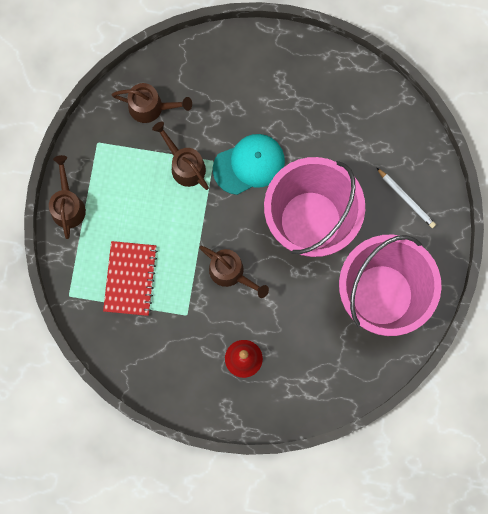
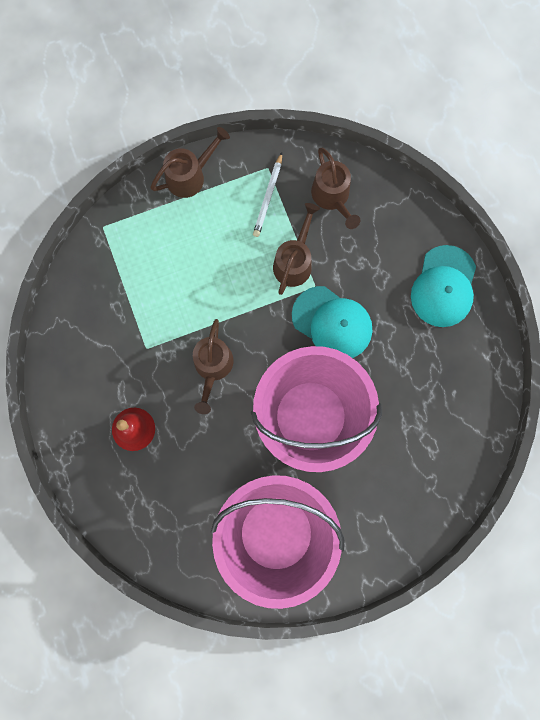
camera: 60 degrees right, 0 degrees up
red notebook [103,241,158,316] -> none
white pencil [377,168,436,228] -> white pencil moved to [253,152,282,237]
none -> turquoise cap [411,245,476,327]

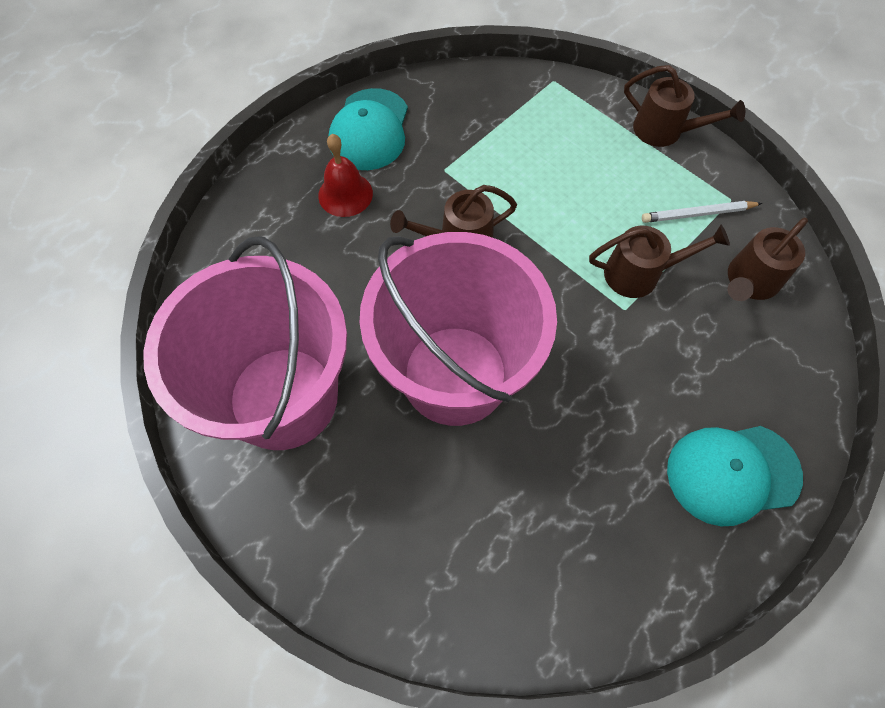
camera: 65 degrees right, 15 degrees down
turquoise cap [292,286,372,358] -> turquoise cap moved to [328,88,408,170]

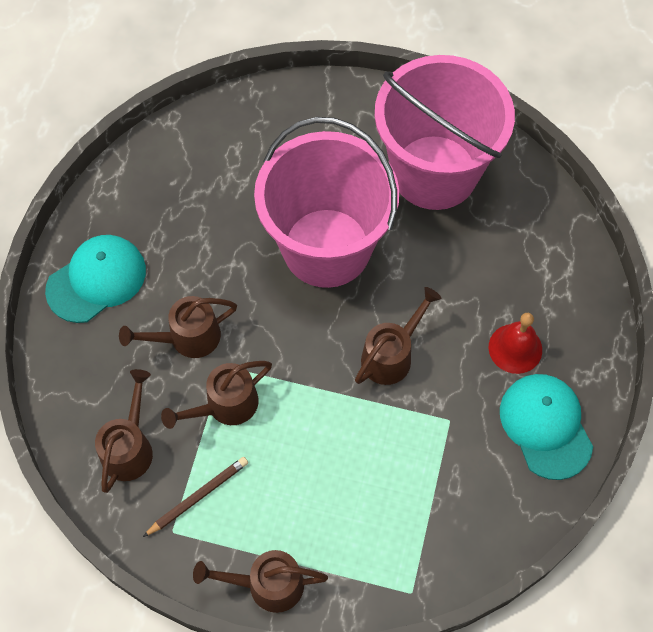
camera: 150 degrees right, 0 degrees up
white pencil [642,201,762,223] -> brown pencil [143,457,248,537]
none -> brown watering can [119,296,237,358]

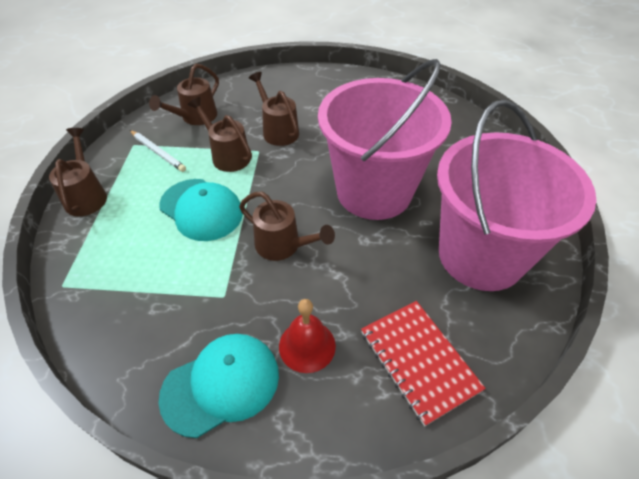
camera: 80 degrees right, 15 degrees down
turquoise cap [45,235,146,323] -> turquoise cap moved to [159,179,243,241]
brown watering can [95,369,153,493] -> brown watering can turned 120 degrees clockwise [149,63,219,125]
brown pencil [143,457,248,537] -> white pencil [130,130,186,172]
none -> red notebook [361,301,486,426]

